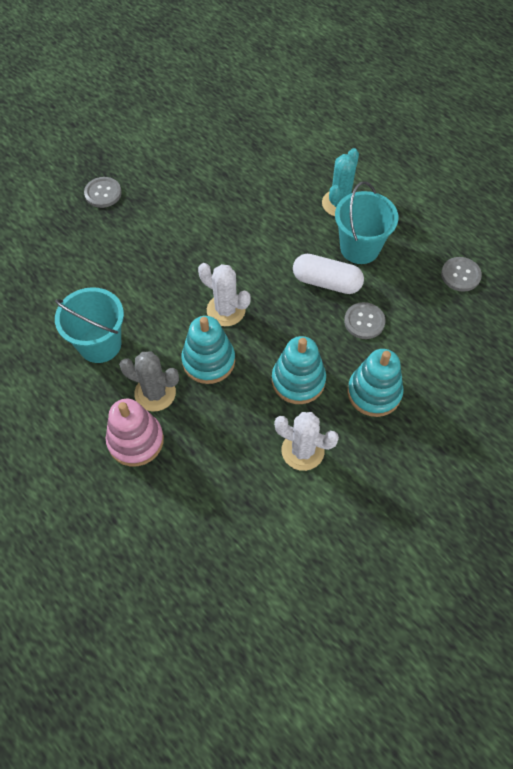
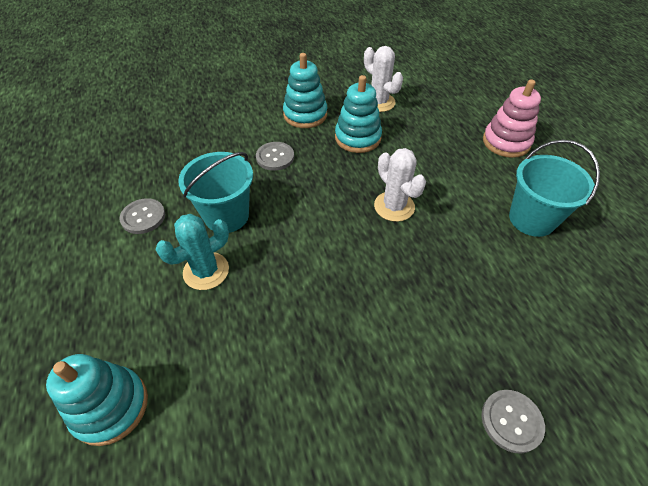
camera: 155 degrees left, 10 degrees down
grey cactus [119,351,179,412] -> none
turquoise stacking toy [181,316,235,384] -> turquoise stacking toy moved to [46,354,148,446]
white capsule [293,254,364,294] -> none
grey button [441,257,482,292] -> grey button moved to [120,198,165,234]

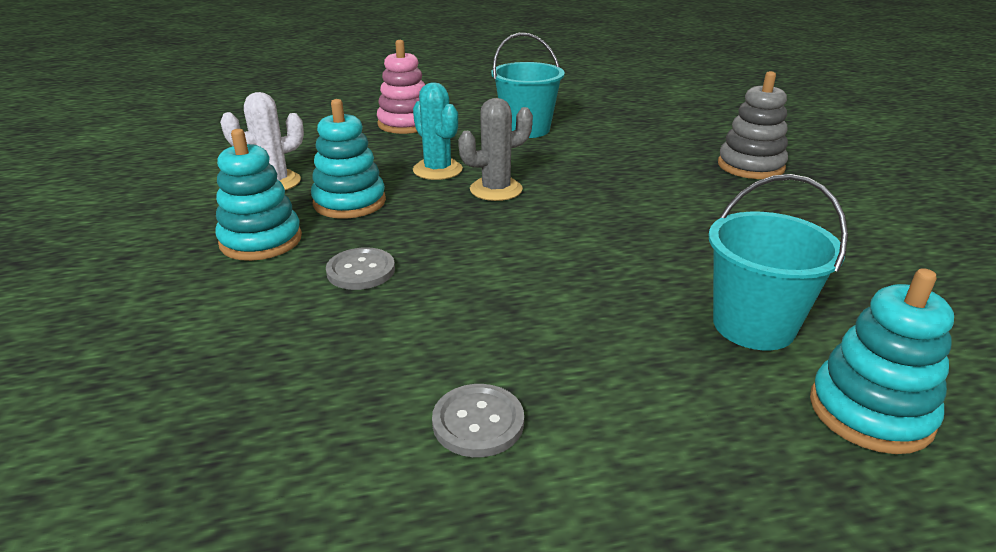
camera: 85 degrees left, 20 degrees down
turquoise cactus [156,214,229,290] -> turquoise cactus moved to [413,82,463,180]
turquoise bucket [178,152,253,233] -> turquoise bucket moved to [708,174,848,350]
white cactus [374,148,426,222] -> grey cactus [458,98,533,201]
grey button [481,390,545,454] -> grey stacking toy [718,71,788,179]

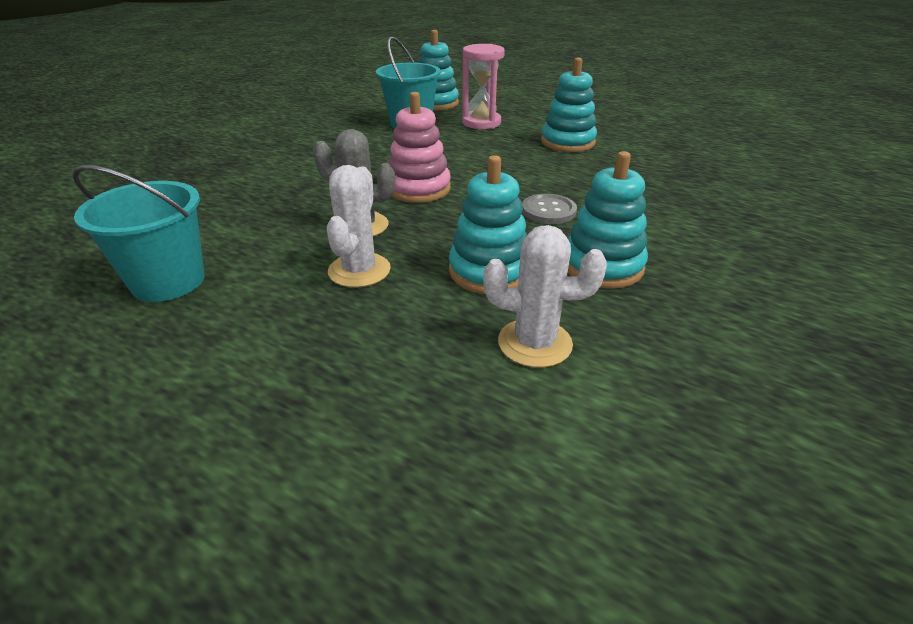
camera: 135 degrees left, 5 degrees up
pink stacking toy [377,40,425,134] -> pink stacking toy moved to [388,92,451,203]
turquoise cactus [413,82,463,180] -> white cactus [327,165,391,288]
grey button [432,384,524,457] -> turquoise stacking toy [541,57,597,152]
grey stacking toy [718,71,788,179] -> none
none -> pink hourglass [462,44,505,129]

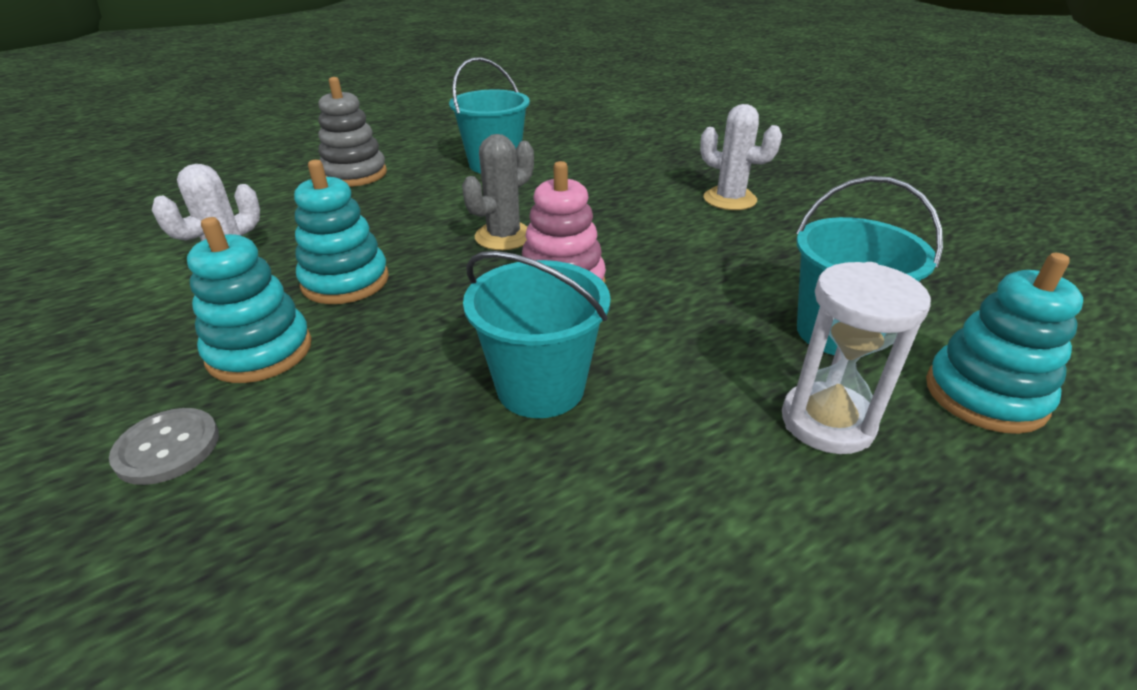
camera: 115 degrees right, 0 degrees up
white cactus [327,165,391,288] -> white cactus moved to [700,104,782,210]
pink hourglass [462,44,505,129] -> white hourglass [782,262,931,454]
grey button [522,194,577,224] -> grey button moved to [109,408,219,485]
turquoise stacking toy [541,57,597,152] -> none
none -> grey stacking toy [318,77,387,187]
none -> turquoise bucket [463,251,611,418]

